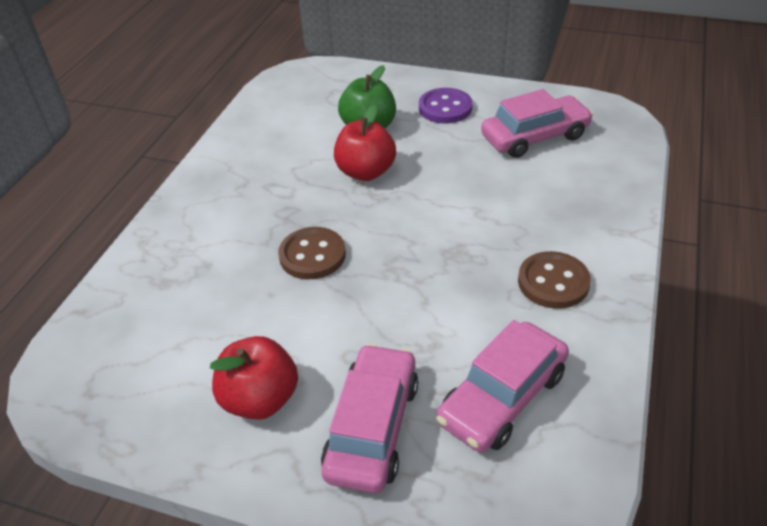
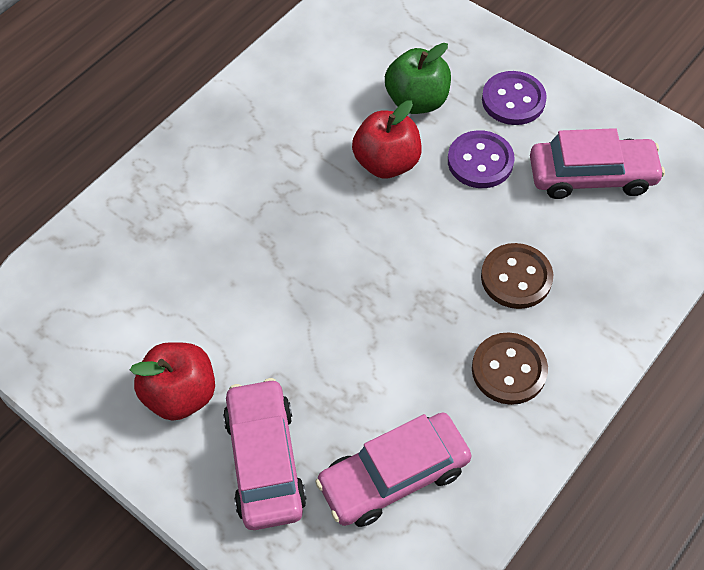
camera: 20 degrees right, 15 degrees up
brown button [278,227,346,279] -> brown button moved to [481,243,553,309]
pink car [321,344,418,493] -> pink car turned 45 degrees counterclockwise [223,378,307,530]
none -> purple button [448,130,515,188]

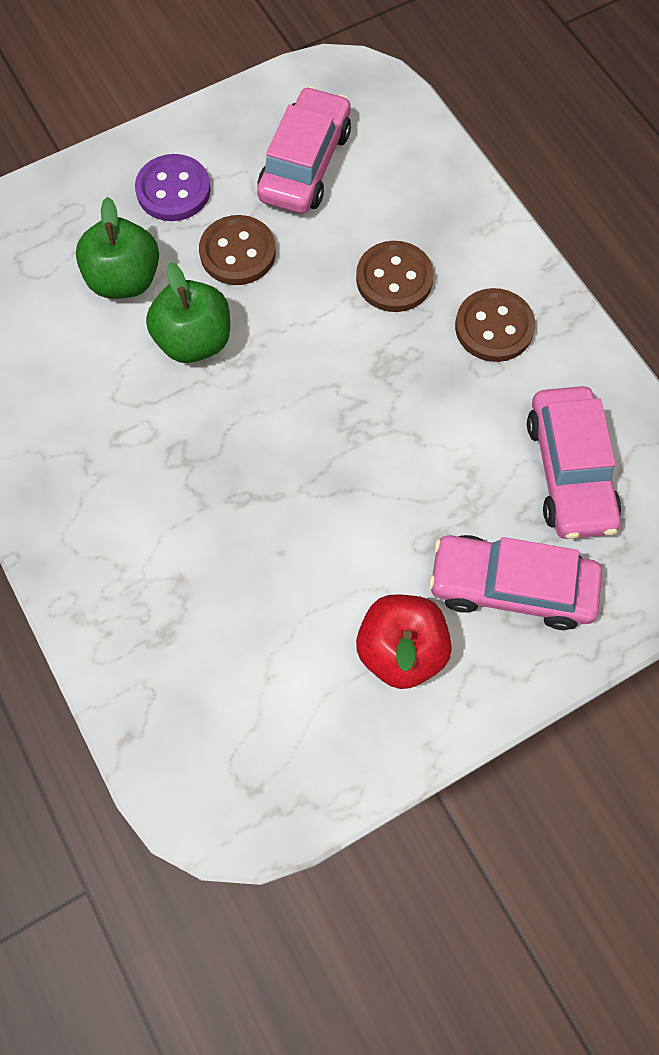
camera: 70 degrees left, 10 degrees up
red apple [352,100,422,178] -> green apple [146,262,230,363]
purple button [448,130,515,188] -> brown button [199,215,276,285]

